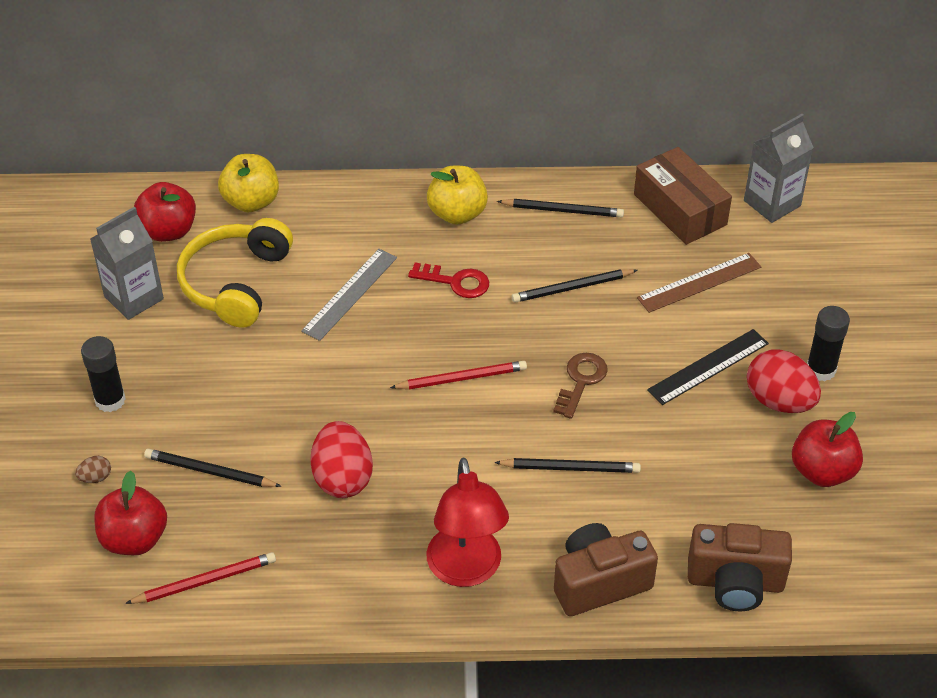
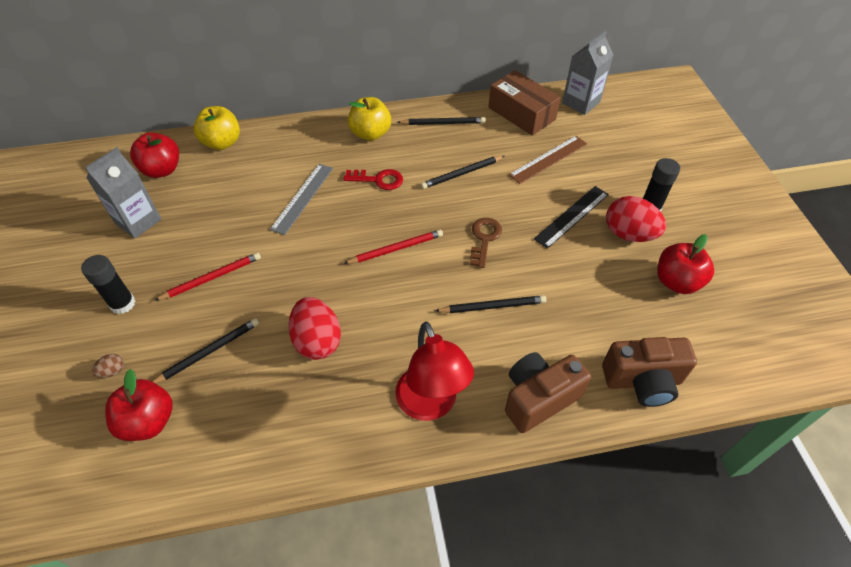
camera: 10 degrees left, 5 degrees up
red pencil [125,552,276,604] -> red pencil moved to [154,252,261,301]
black pencil [144,449,282,487] -> black pencil turned 135 degrees clockwise [152,318,259,383]
yellow headphones [177,218,293,328] -> none

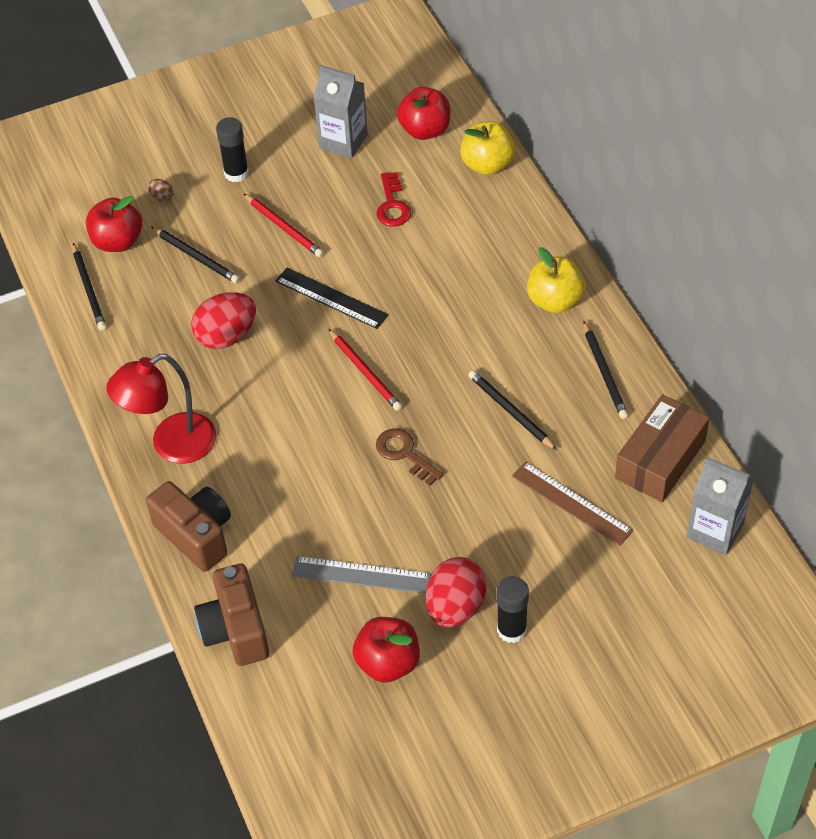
camera: 80 degrees right, 0 degrees up
grey ruler [270,164,333,235] -> grey ruler moved to [292,556,431,594]
red key [343,169,403,190] -> red key moved to [376,172,411,227]
black pencil [435,295,546,313] -> black pencil moved to [73,243,106,331]
brown key [470,218,502,268] -> brown key turned 135 degrees counterclockwise [376,428,443,486]
black ruler [534,186,609,249] -> black ruler moved to [275,268,388,329]

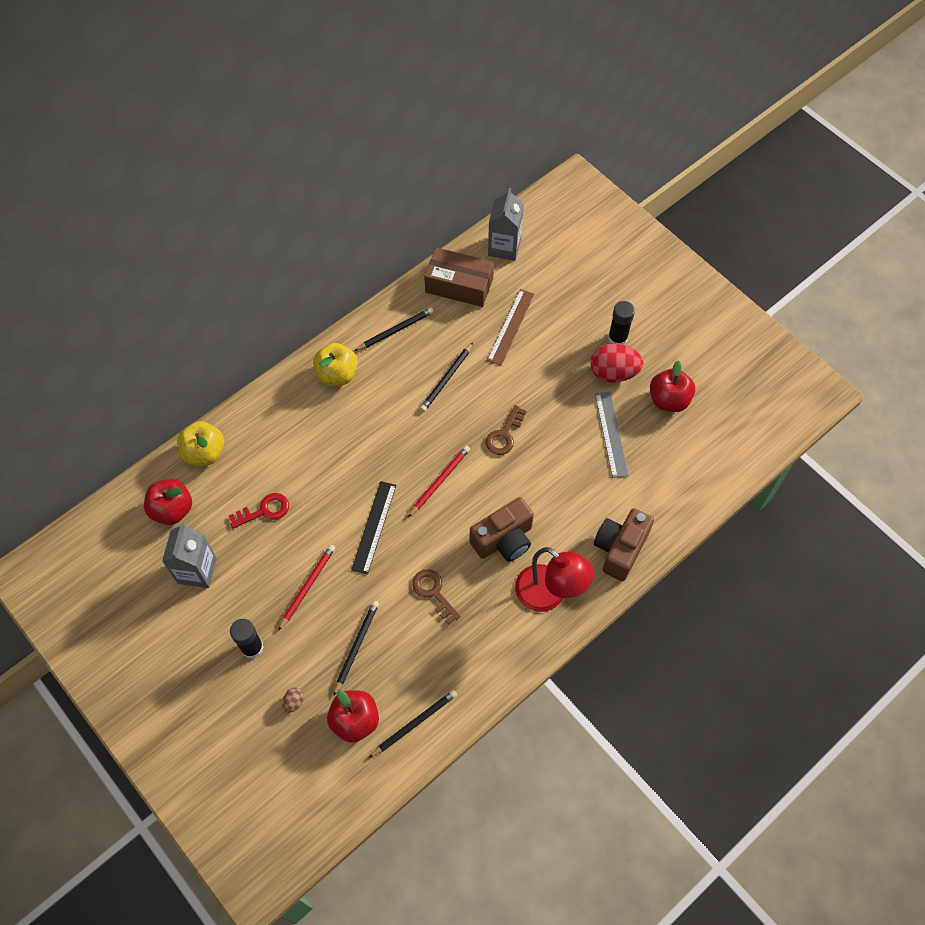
camera: 110 degrees left, 10 degrees up
red egg [191,292,256,349] -> brown key [412,569,461,624]
brown camera [194,564,269,666] -> brown camera moved to [470,497,534,561]

